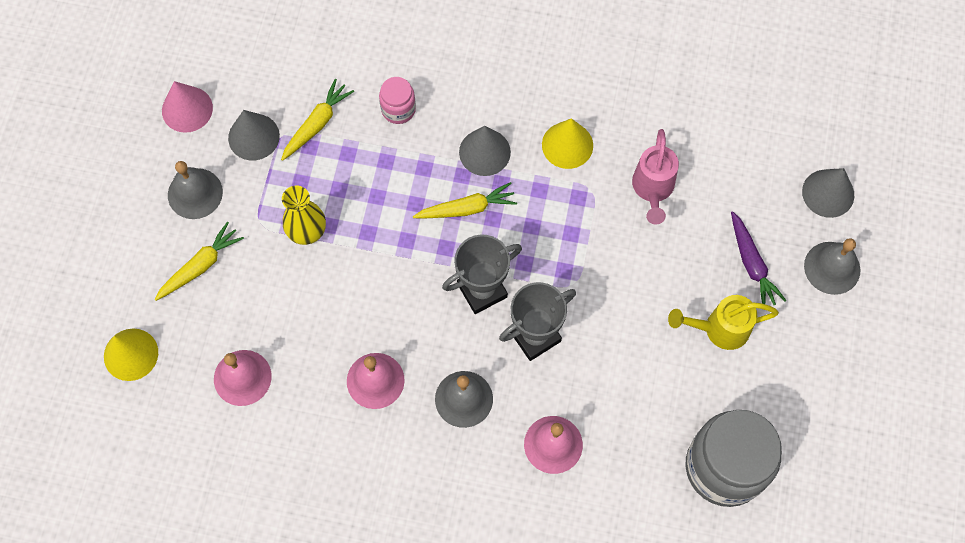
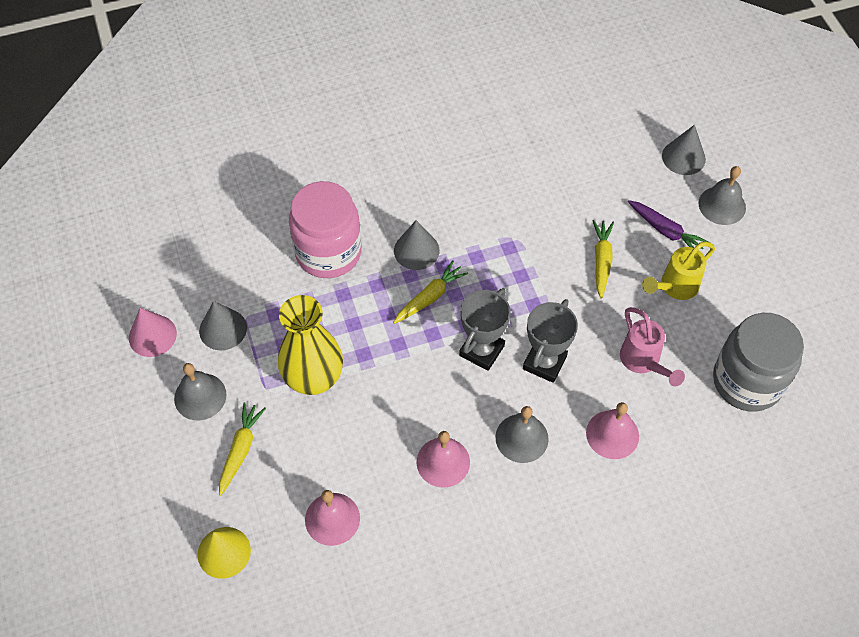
camera: 30 degrees left, 10 degrees down
yellow carrot [281,79,354,161] -> yellow carrot moved to [593,220,614,299]
yellow vase [282,186,326,245] -> yellow vase [278,295,343,395], size x1.61
pink jar [379,77,416,124] -> pink jar [289,181,362,278], size x2.15
yellow cone [542,118,593,169] -> none
pink watering can [632,129,679,225] -> pink watering can moved to [620,307,685,386]

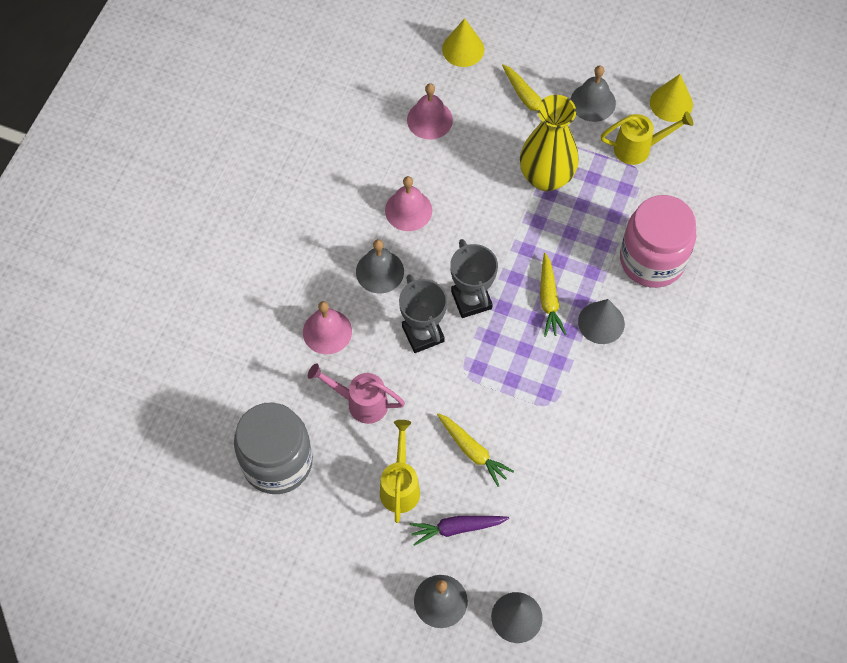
camera: 130 degrees right, 5 degrees up
pink cone [129,308,177,357] -> yellow cone [650,74,693,122]
grey cone [199,301,247,350] -> yellow watering can [601,111,694,165]

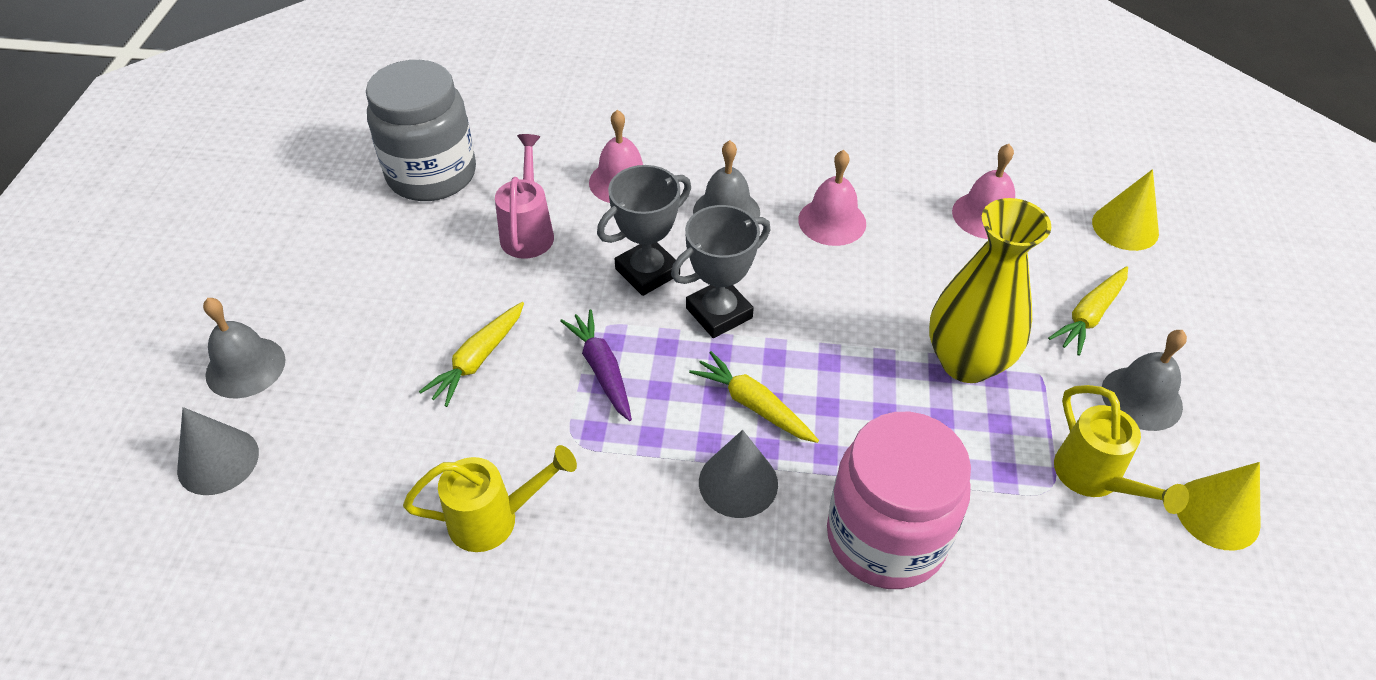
camera: 75 degrees right, 15 degrees down
yellow watering can [380,420,420,523] -> yellow watering can moved to [403,445,577,552]
purple carrot [409,516,509,546] -> purple carrot moved to [560,309,632,421]
yellow carrot [540,253,567,337] -> yellow carrot turned 60 degrees clockwise [689,351,819,443]

